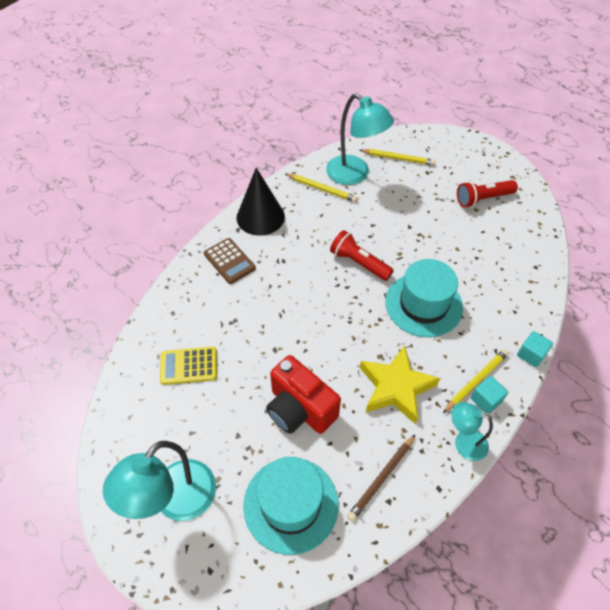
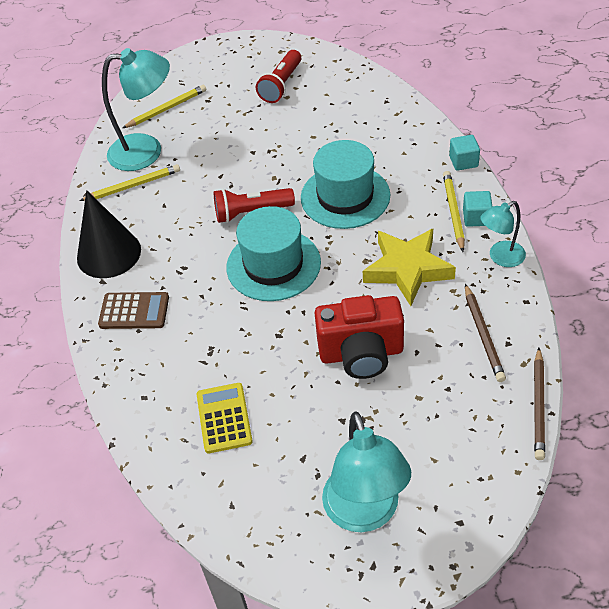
camera: 45 degrees left, 5 degrees down
yellow calculator [160,347,217,385] -> yellow calculator turned 135 degrees clockwise [197,383,253,453]
turquoise hat [243,457,338,555] -> turquoise hat moved to [226,206,321,301]
none -> brown pencil [534,348,545,460]

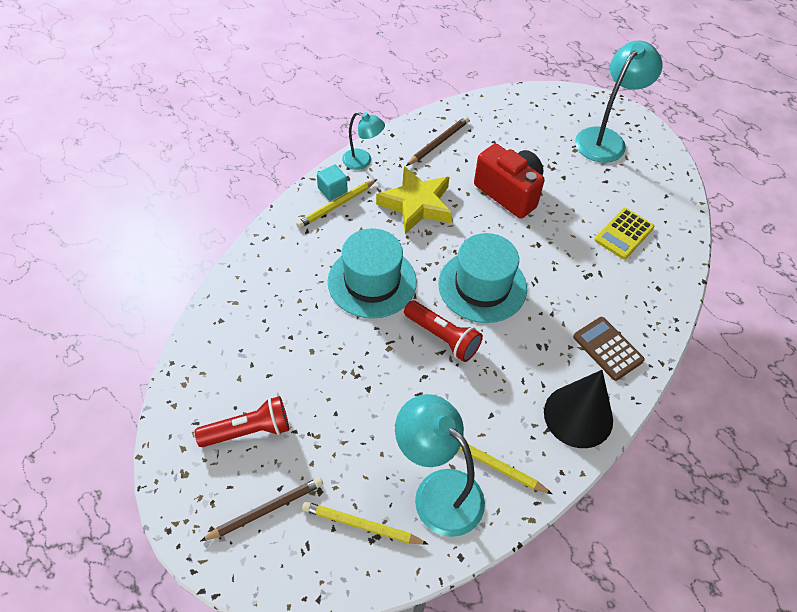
camera: 135 degrees left, 5 degrees up
turquoise cube [449,135,480,171] -> none
brown pencil [534,348,545,460] -> brown pencil moved to [201,477,323,541]

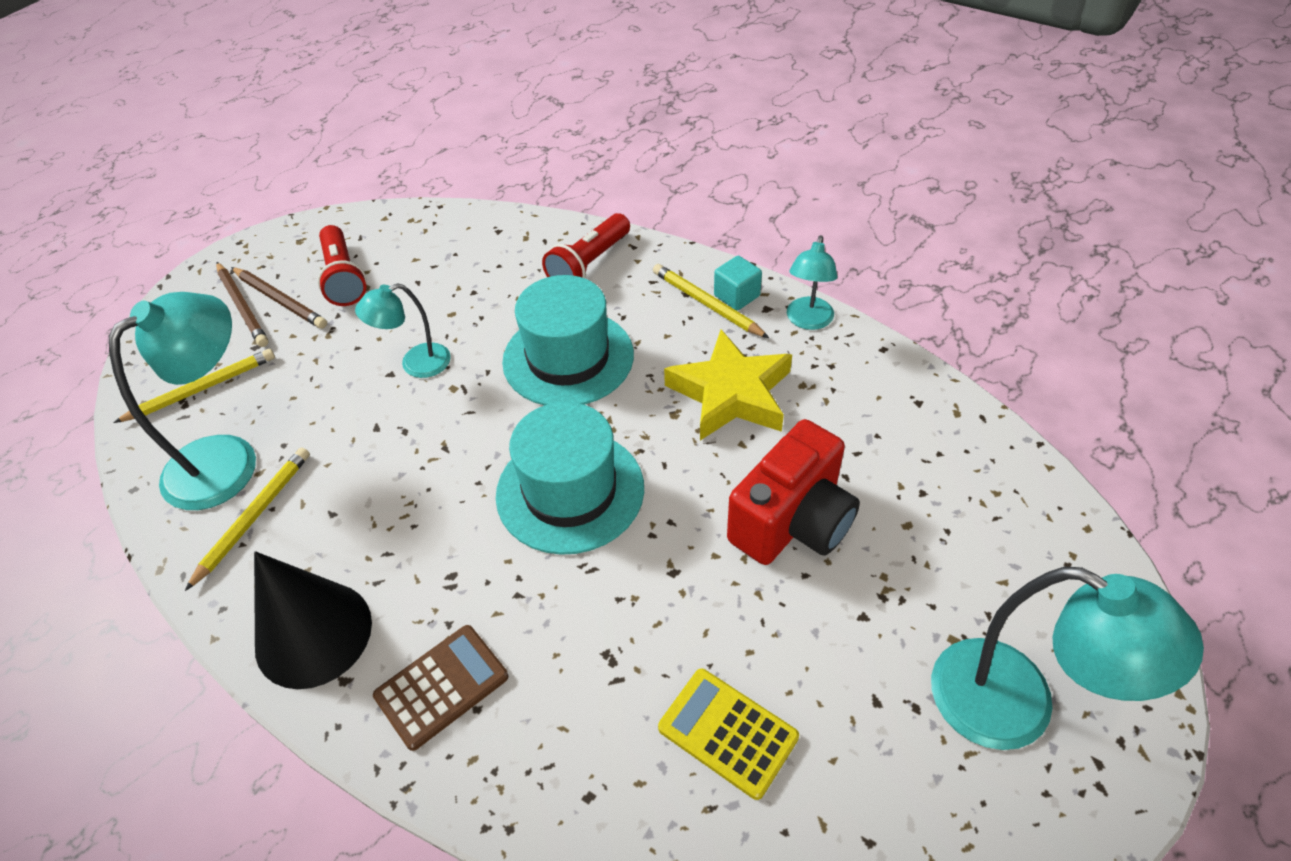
camera: 90 degrees right, 5 degrees down
yellow pencil [302,502,428,545] -> yellow pencil turned 45 degrees clockwise [113,349,275,423]
red flashlight [404,300,483,362] -> red flashlight moved to [542,213,630,278]
brown pencil [406,116,469,166] -> brown pencil moved to [231,267,327,329]
none -> turquoise lamp [355,283,451,378]

